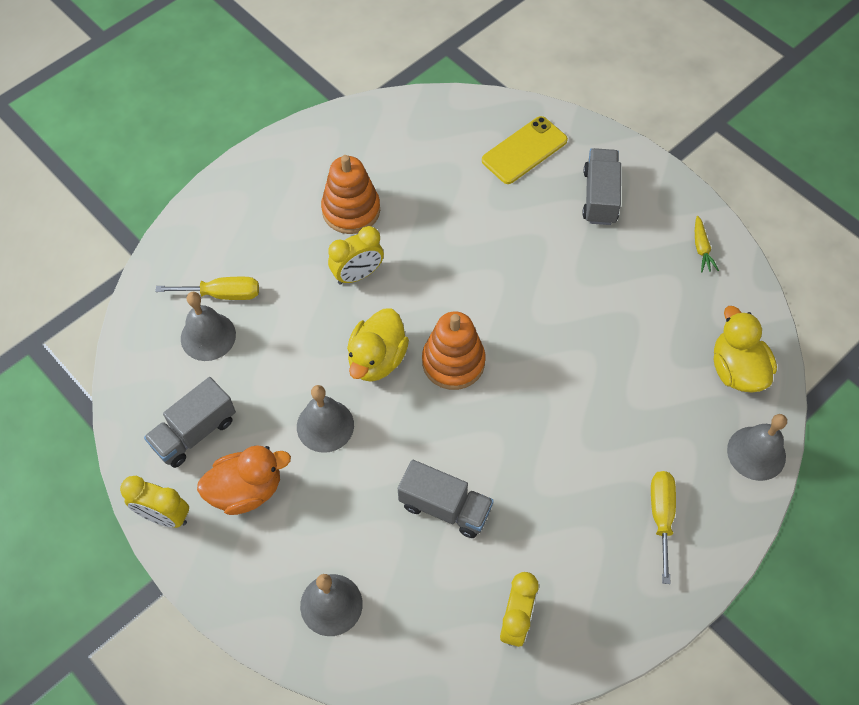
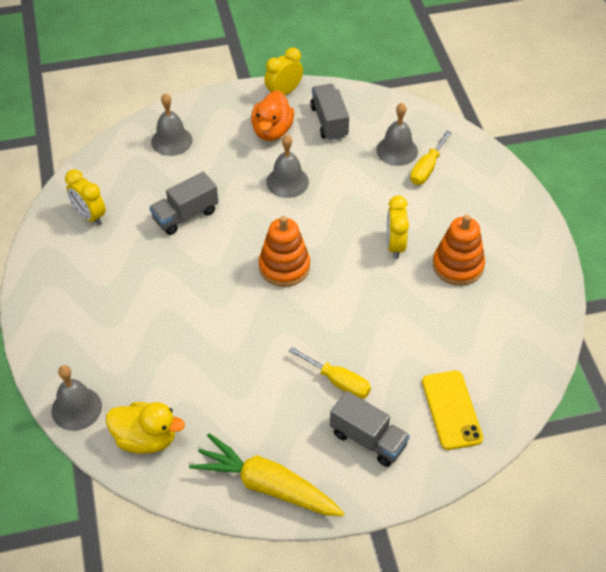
camera: 120 degrees right, 10 degrees down
yellow duck [347,309,409,382] -> none
yellow screwdriver [651,471,676,584] -> yellow screwdriver moved to [289,347,371,399]
yellow carrot [695,216,719,272] -> yellow carrot [189,433,345,516], size x2.42

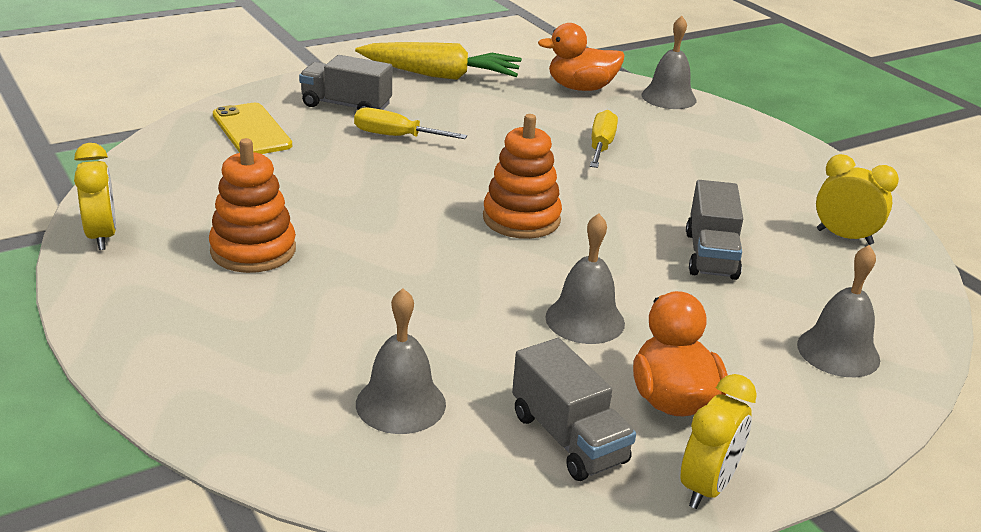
camera: 160 degrees right, 20 degrees down
yellow duck [106,402,185,454] -> orange duck [538,23,625,91]
grey truck [149,172,218,235] -> grey truck turned 150 degrees clockwise [686,180,743,280]
yellow clock [387,196,409,259] -> yellow clock moved to [74,143,116,250]
yellow screwdriver [410,131,451,185] -> yellow screwdriver moved to [590,110,618,168]

